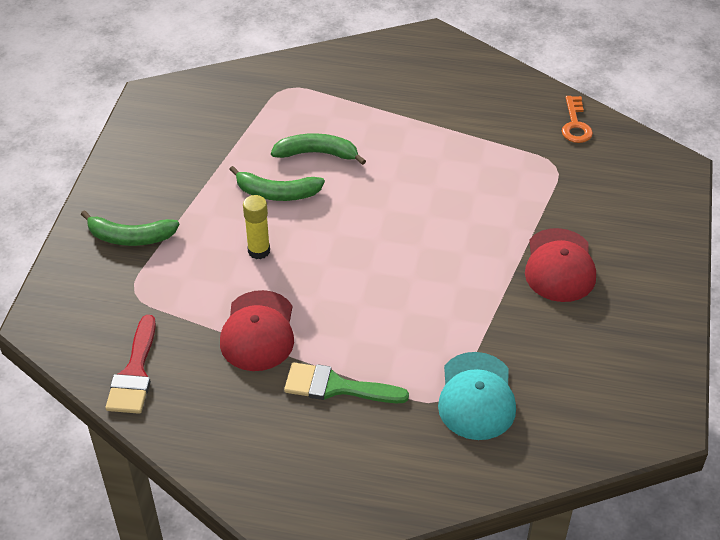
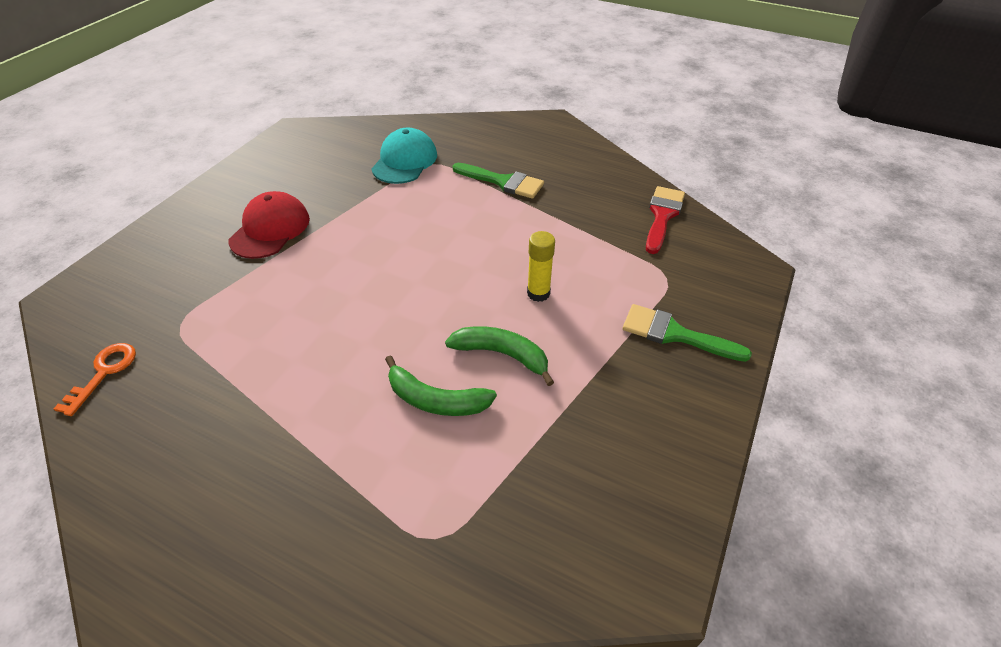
camera: 165 degrees left, 0 degrees up
green banana [81,210,179,246] -> green brush [623,304,752,362]
red cap [220,290,294,371] -> none

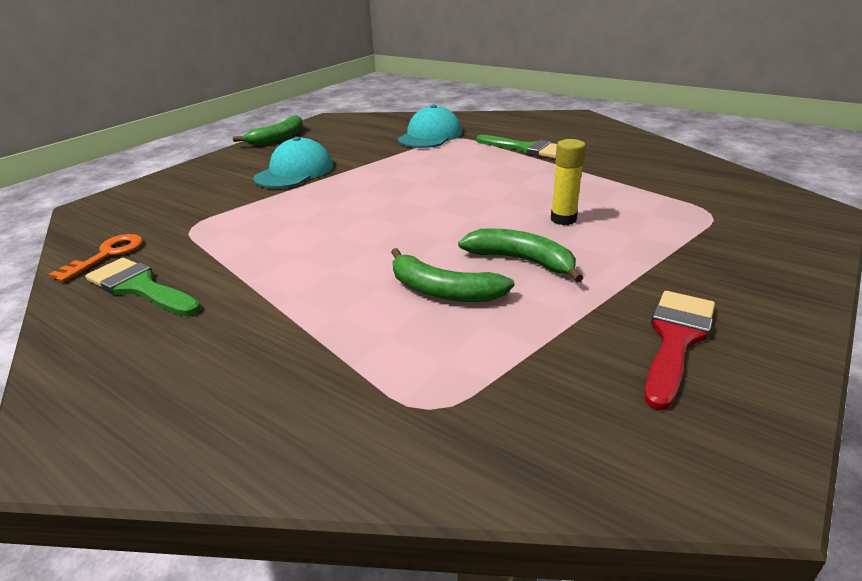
camera: 10 degrees right, 15 degrees down
red cap [229,191,310,259] -> turquoise cap [253,137,333,188]
green brush [623,304,752,362] -> green brush moved to [85,258,201,316]
red brush [646,186,685,254] -> red brush moved to [644,291,715,410]
none -> green banana [233,115,303,146]

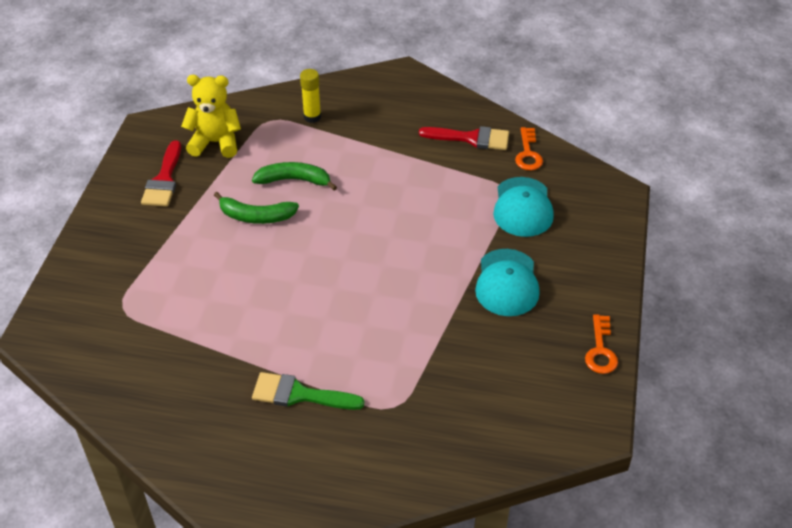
camera: 155 degrees right, 15 degrees up
green brush [85,258,201,316] -> red brush [419,126,509,150]
green banana [233,115,303,146] -> orange key [585,314,618,374]
turquoise cap [398,105,462,148] -> turquoise cap moved to [493,177,554,237]
yellow glue stick [551,139,586,225] -> yellow glue stick moved to [300,69,321,123]
none -> yellow teddy bear [181,75,241,158]

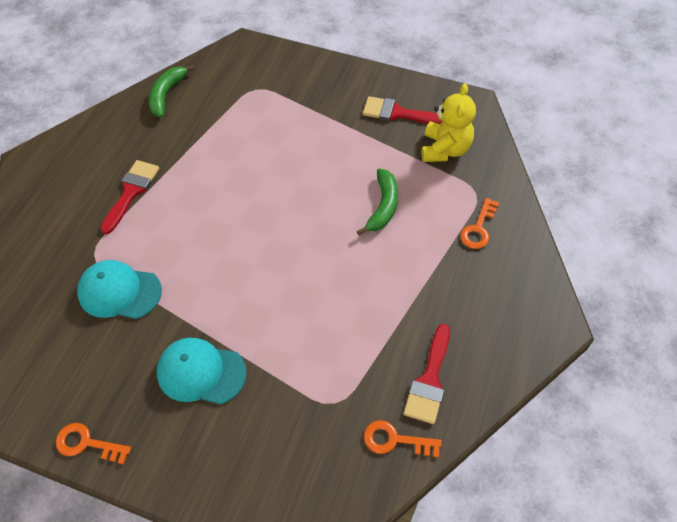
camera: 100 degrees right, 10 degrees up
green banana [214,192,299,224] -> green banana moved to [149,65,195,117]
green brush [252,372,365,410] -> red brush [100,160,159,234]
yellow glue stick [300,69,321,123] -> orange key [460,198,499,249]
turquoise cap [493,177,554,237] -> turquoise cap moved to [77,260,162,319]

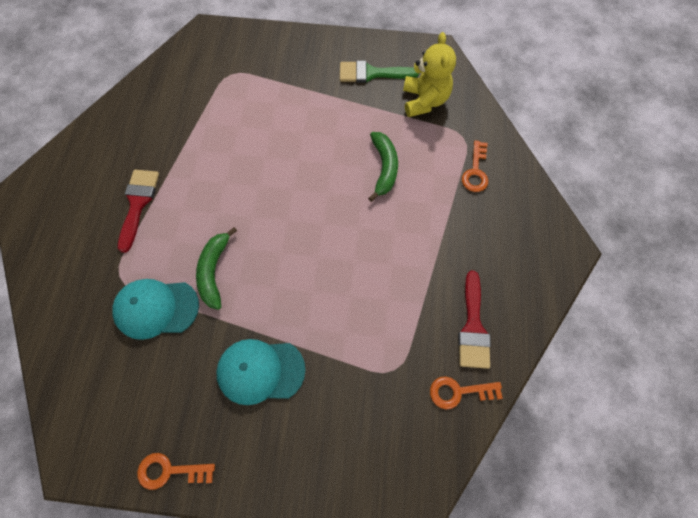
camera: 15 degrees left, 10 degrees up
green banana [149,65,195,117] -> green banana moved to [196,227,237,310]
red brush [363,96,442,124] -> green brush [340,60,419,83]

